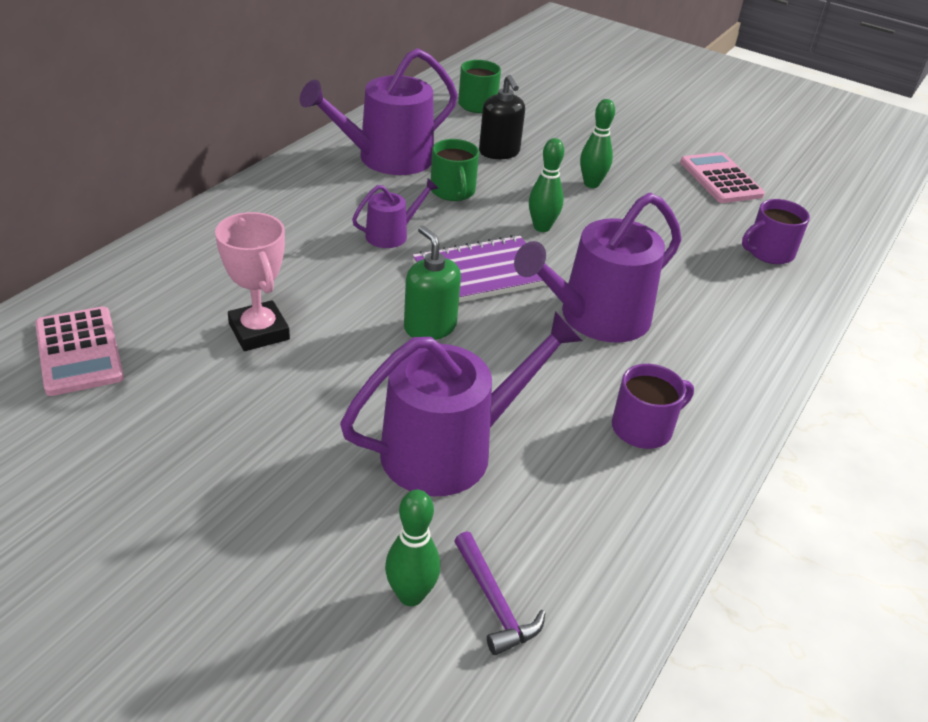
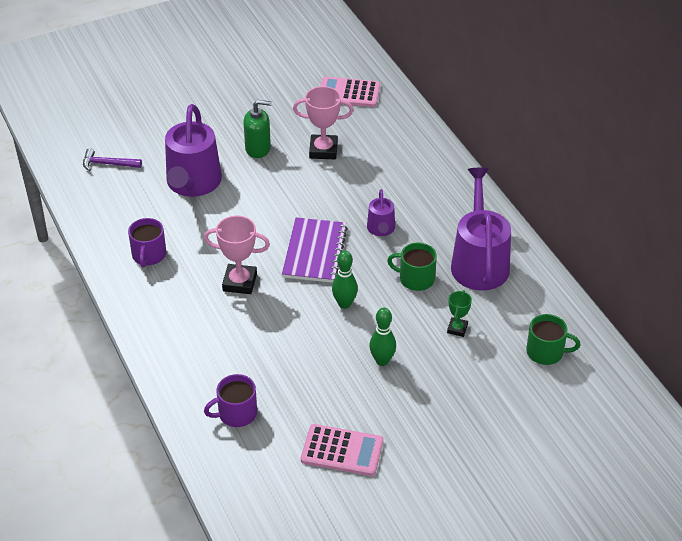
camera: 125 degrees right, 5 degrees up
green bowling pin [385,490,440,606] -> none
green soap dispenser [404,226,461,340] -> green soap dispenser moved to [243,100,272,158]
black soap dispenser [479,75,525,159] -> green trophy [447,290,472,337]
purple watering can [514,193,681,343] -> pink trophy [204,216,270,294]
purple mug [742,199,810,264] -> purple mug turned 120 degrees counterclockwise [204,374,257,427]

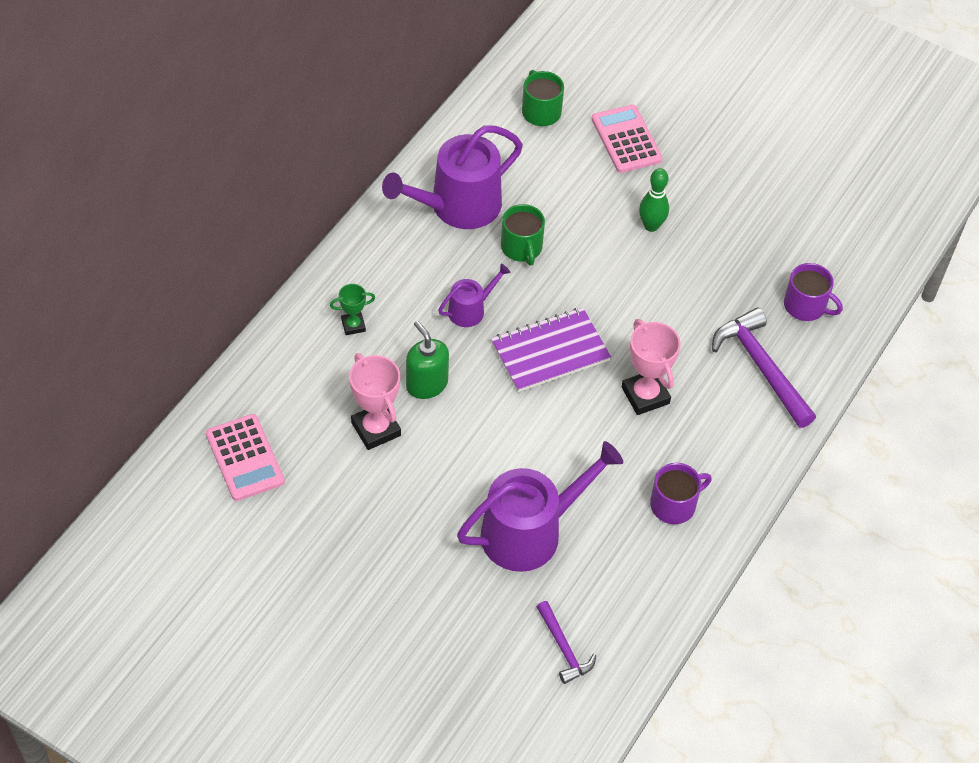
camera: 125 degrees left, 10 degrees up
green soap dispenser [243,100,272,158] -> green soap dispenser moved to [406,321,449,399]
pink calculator [301,424,384,476] -> pink calculator moved to [592,104,663,173]
green bowling pin [332,251,358,309] -> none
green trophy [447,290,472,337] -> green trophy moved to [330,284,375,335]
none -> purple hammer [712,308,816,428]

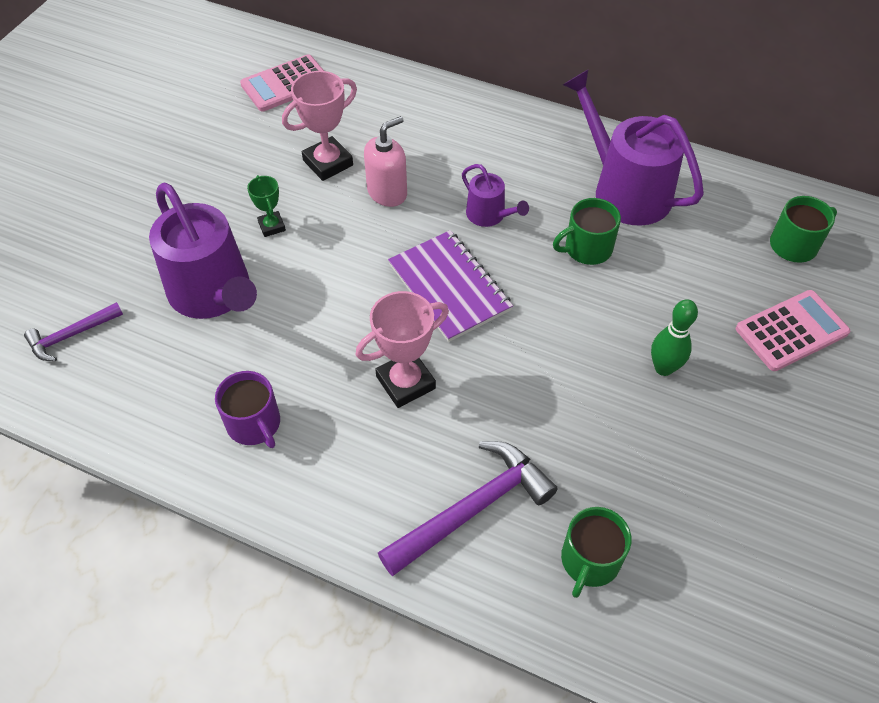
camera: 85 degrees right, 0 degrees up
green trophy [330,284,375,335] -> green trophy moved to [247,175,286,237]
green soap dispenser [406,321,449,399] -> pink soap dispenser [364,116,407,207]
purple mug [784,263,843,321] -> green mug [561,507,632,598]

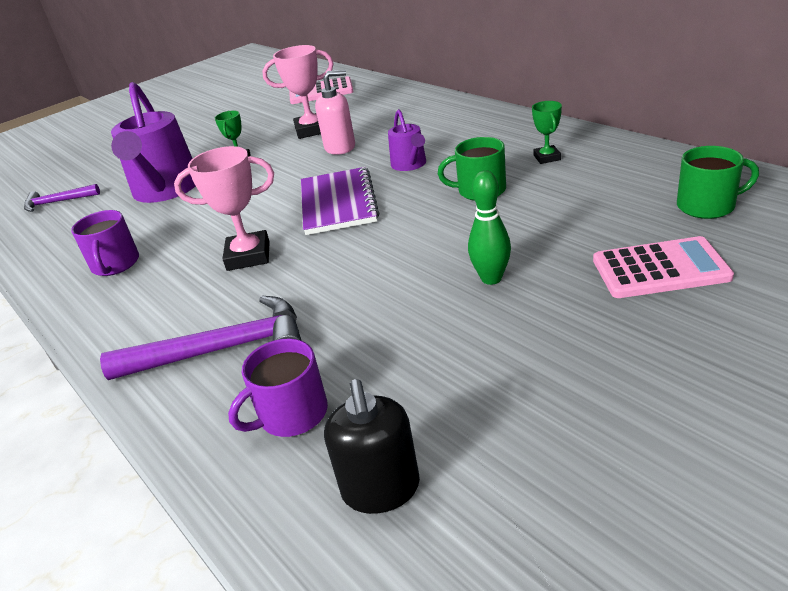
camera: 30 degrees right, 20 degrees down
green mug [561,507,632,598] -> purple mug [228,338,328,437]
purple watering can [563,70,704,226] -> green trophy [532,101,562,164]
none -> black soap dispenser [324,379,420,514]

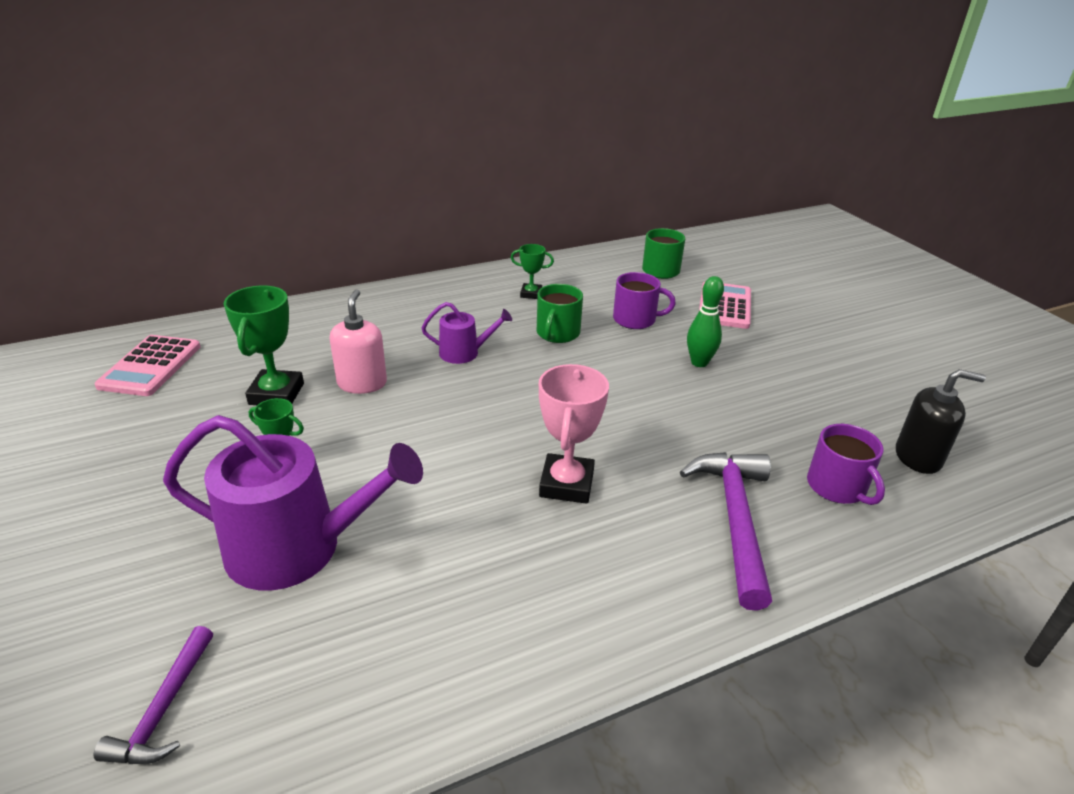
camera: 80 degrees left, 0 degrees up
purple mug [71,210,139,276] -> purple mug moved to [613,272,676,329]
pink trophy [262,45,334,139] -> green trophy [224,285,304,405]
purple notebook [301,167,380,235] -> none

